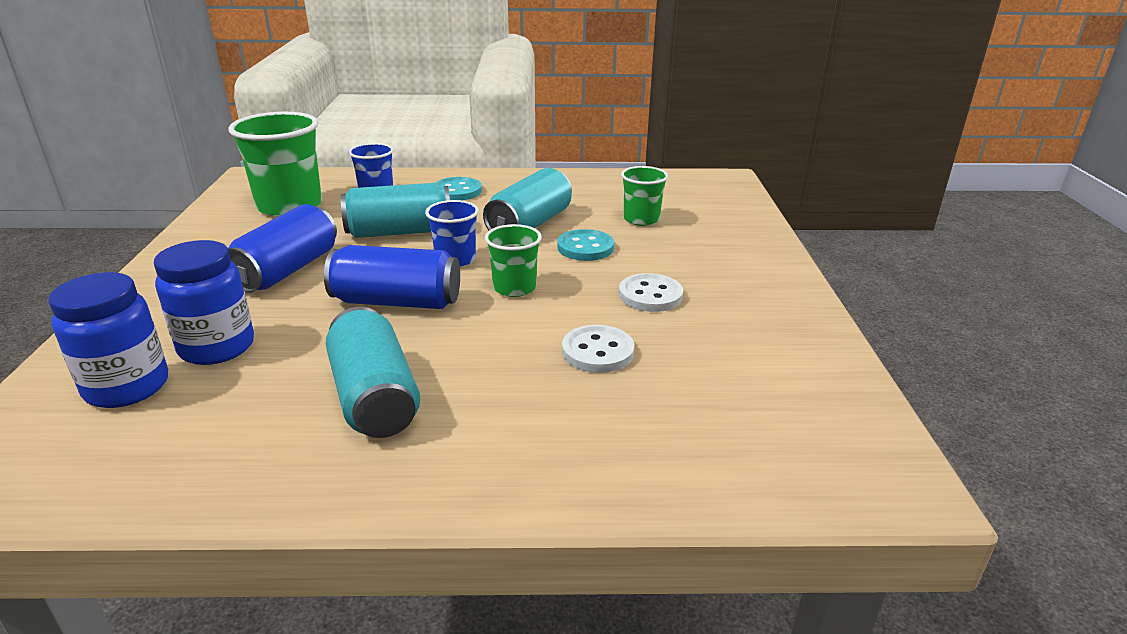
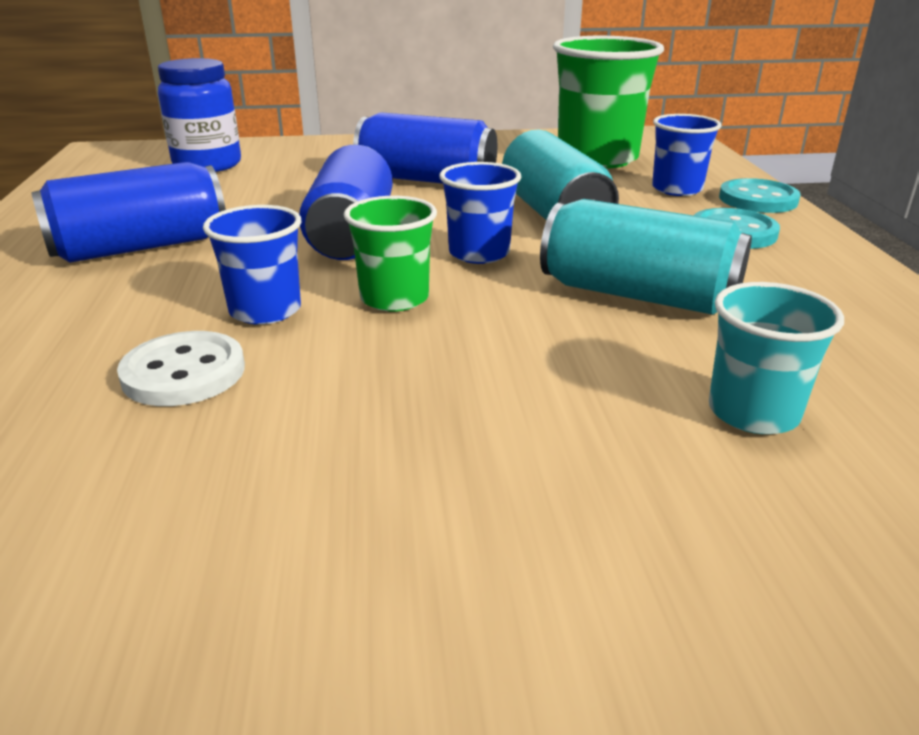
camera: 85 degrees right, 0 degrees up
blue jar [154,240,254,365] -> none
turquoise can [326,307,420,438] -> blue can [31,162,226,263]
turquoise button [557,229,614,261] -> turquoise button moved to [719,178,800,213]
white button [619,273,683,312] -> none
green cup [621,166,668,226] -> turquoise cup [709,282,844,434]
none -> blue cup [203,205,301,324]

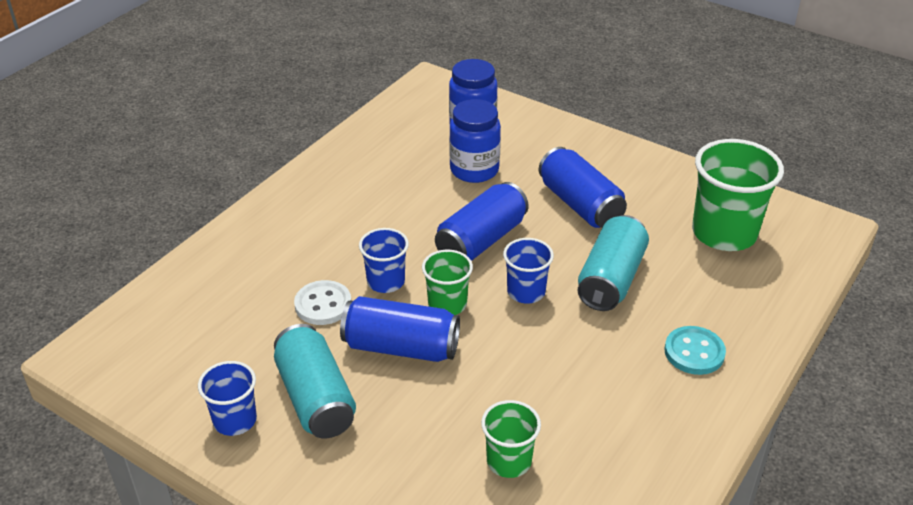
camera: 40 degrees right, 10 degrees up
blue can [31,162,226,263] -> blue can moved to [340,296,460,362]
turquoise can [540,199,752,315] -> turquoise can moved to [274,324,356,439]
blue cup [652,114,722,196] -> blue cup moved to [198,361,257,436]
turquoise cup [709,282,844,434] -> green cup [481,400,541,478]
turquoise button [719,178,800,213] -> none
none -> blue jar [449,99,501,183]

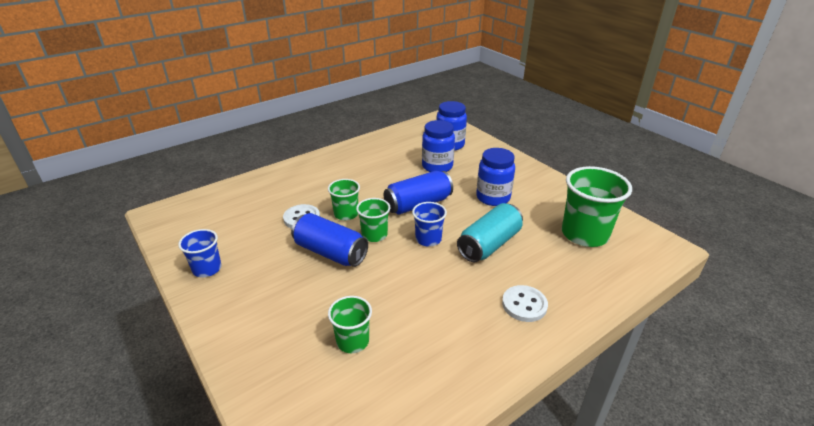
camera: 20 degrees right, 5 degrees down
turquoise can [274,324,356,439] -> none
blue cup [359,228,409,293] -> green cup [328,179,360,220]
blue can [539,147,627,228] -> blue jar [476,148,515,206]
turquoise button [665,326,726,375] -> white button [502,285,548,322]

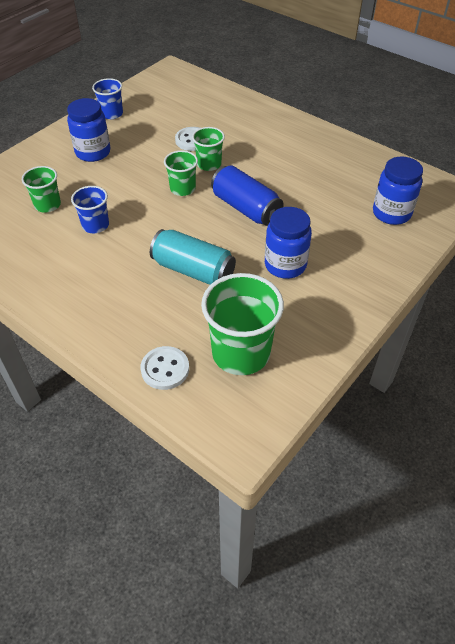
camera: 75 degrees right, 15 degrees up
blue can [291,213,368,267] -> none
blue cup [412,202,447,247] -> blue cup moved to [71,186,109,233]
blue jar [422,120,455,172] -> blue jar moved to [67,98,110,162]
white button [502,285,548,322] -> white button moved to [140,346,189,390]

